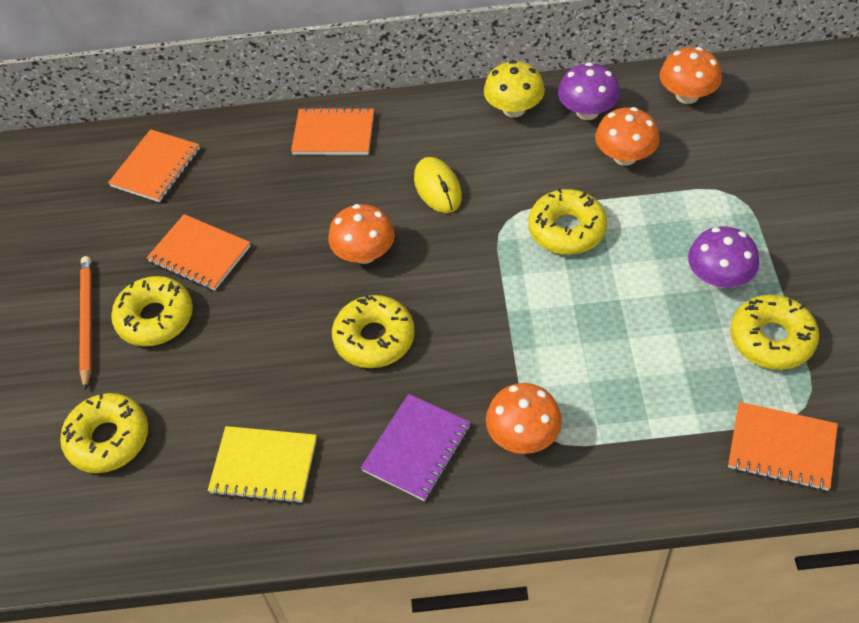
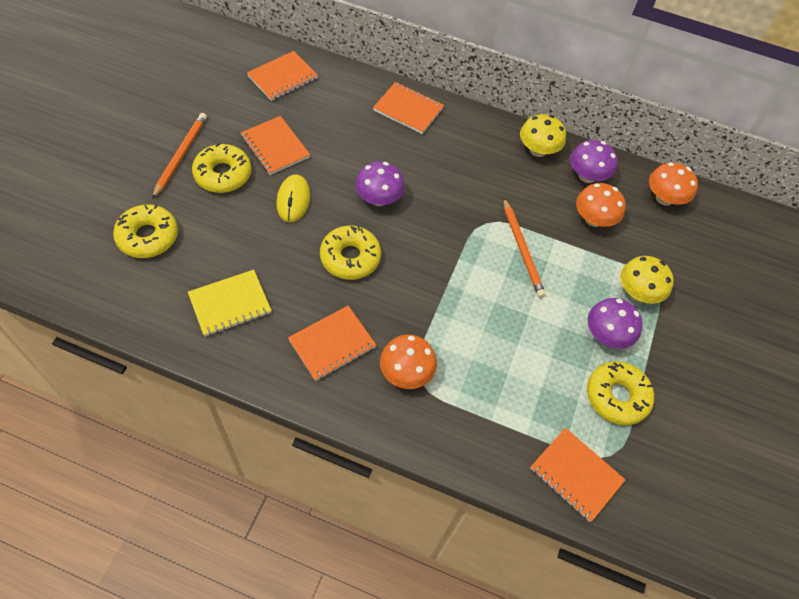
camera: 15 degrees right, 5 degrees up
yellow notebook [208,426,317,504] -> yellow notebook turned 60 degrees counterclockwise [188,270,272,337]
orange mushroom [328,204,395,264] -> purple mushroom [355,162,405,206]
purple notebook [361,394,471,501] -> orange notebook [288,305,377,381]
yellow mouse [414,157,462,213] -> yellow mouse moved to [276,174,310,222]
yellow donut [528,188,607,255] -> orange pencil [503,198,546,298]
none -> yellow mushroom [620,256,674,304]

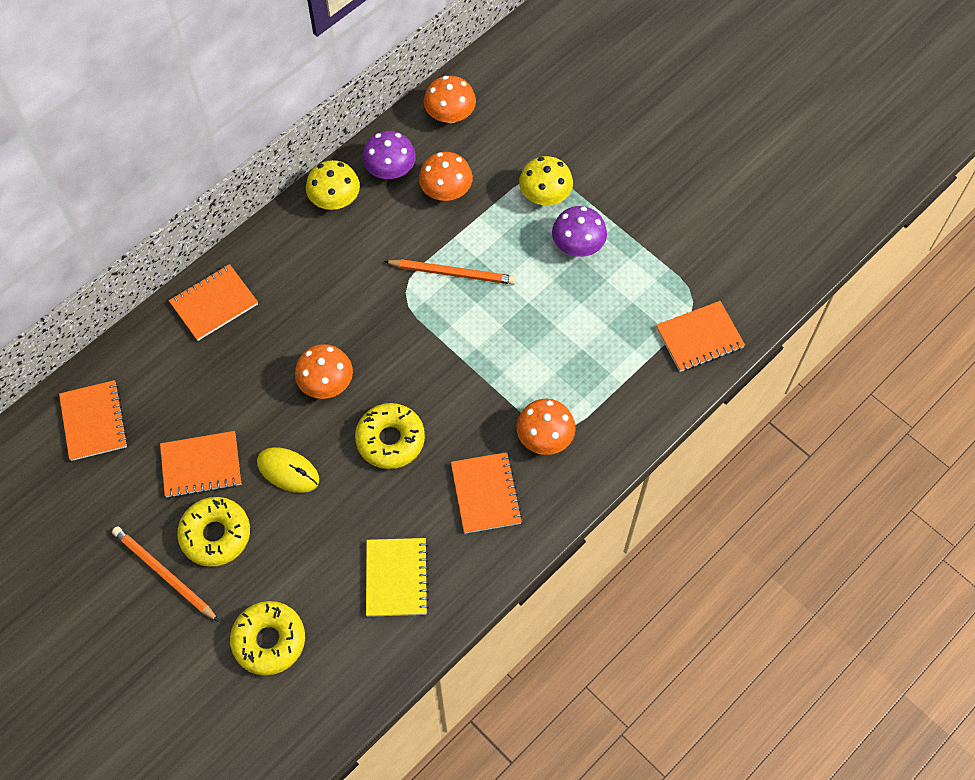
camera: 60 degrees left, 5 degrees up
purple mushroom [355,162,405,206] -> orange mushroom [295,344,353,399]
yellow donut [587,361,654,425] -> none

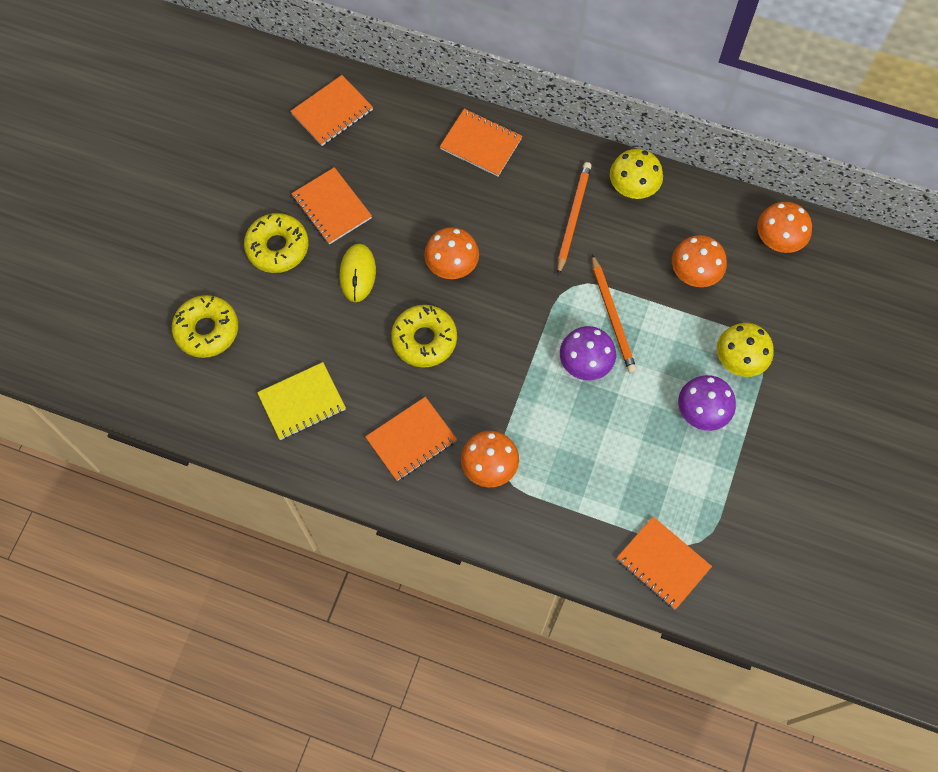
camera: 65 degrees right, 5 degrees up
orange pencil [112,526,219,622] -> orange pencil moved to [557,162,591,275]
purple mushroom [362,131,416,179] -> purple mushroom moved to [560,326,616,380]

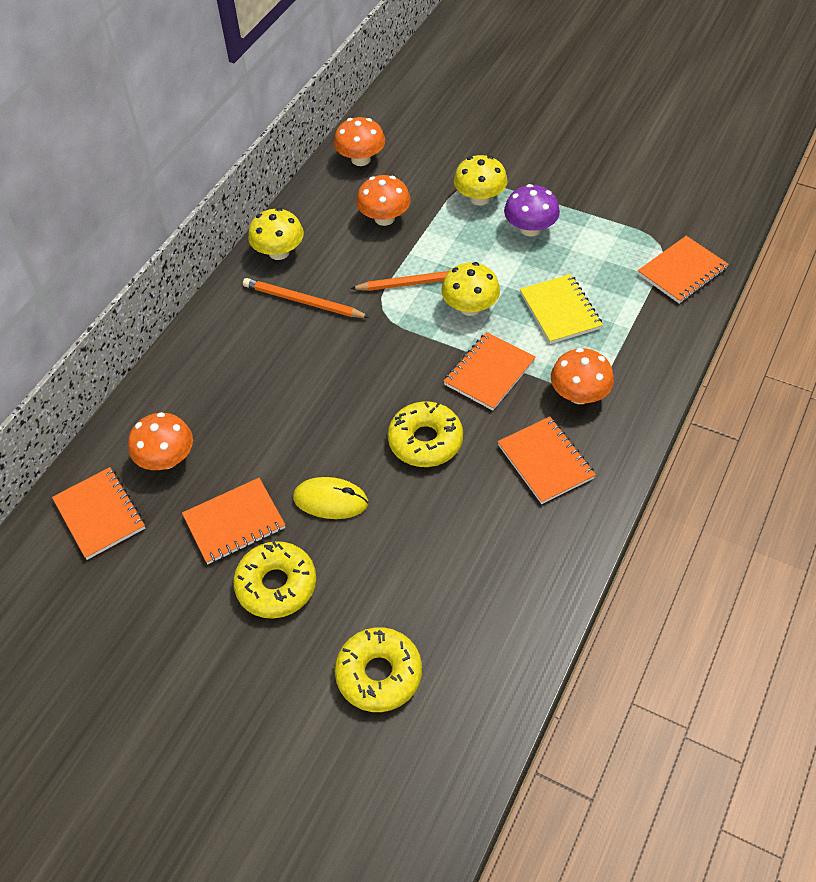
camera: 80 degrees left, 15 degrees down
yellow notebook [257,362,346,440] -> yellow notebook moved to [520,274,603,344]
orange mushroom [424,227,479,279] -> orange mushroom moved to [128,412,193,470]
orange notebook [440,109,522,177] -> orange notebook moved to [443,332,536,411]
purple mushroom [560,326,616,380] -> yellow mushroom [441,262,500,316]

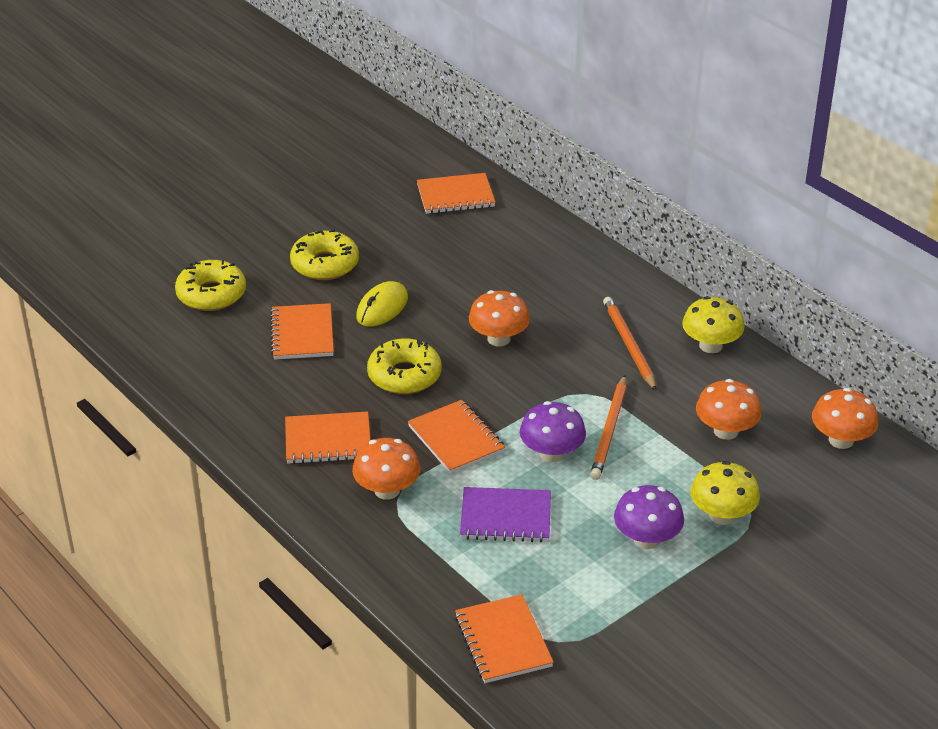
camera: 110 degrees right, 15 degrees down
orange mushroom [128,412,193,470] -> orange mushroom moved to [469,290,530,347]
orange notebook [182,478,285,564] -> orange notebook moved to [270,303,334,360]
orange pencil [243,278,370,318] -> orange pencil turned 60 degrees counterclockwise [603,297,656,391]
yellow mushroom [441,262,500,316] -> purple mushroom [520,401,586,462]
yellow notebook [520,274,603,344] -> purple notebook [460,487,551,543]

